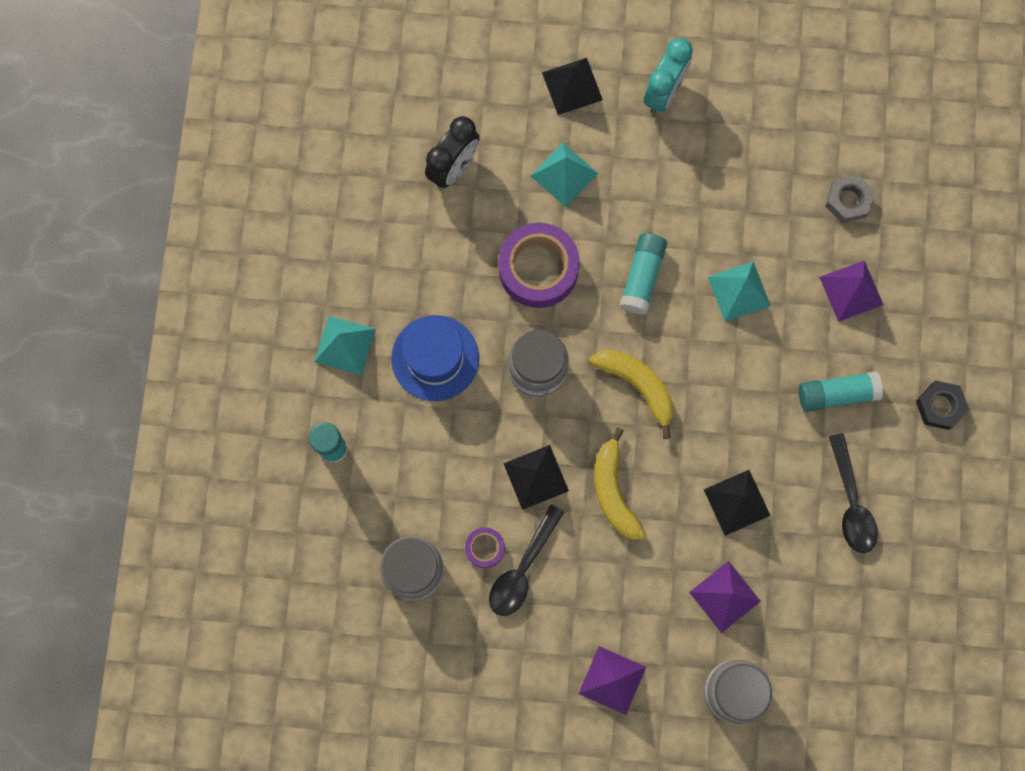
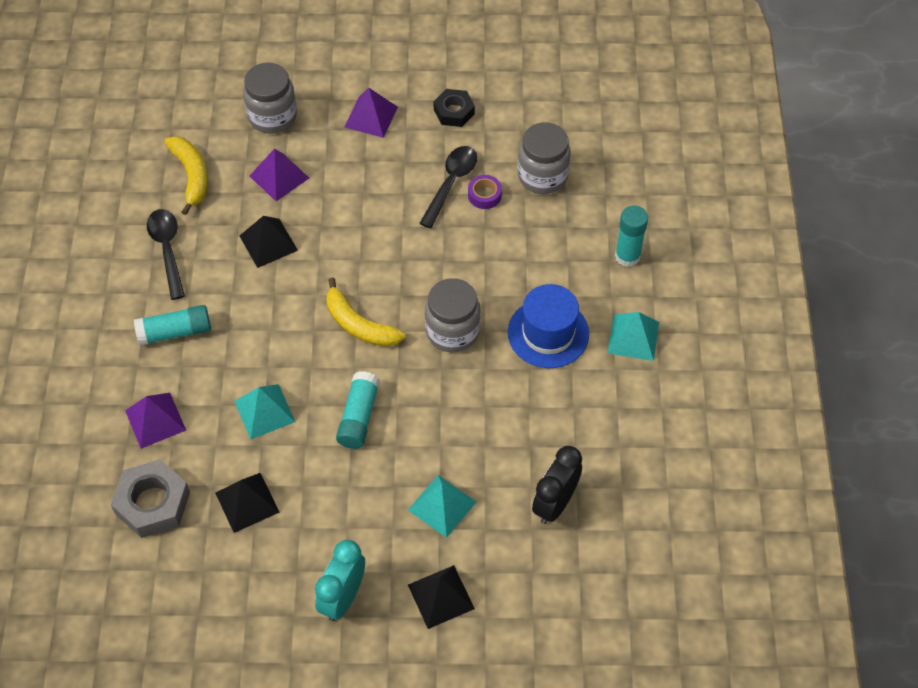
camera: 175 degrees right, 20 degrees down
purple tape [498,223,580,308] -> none
black pyramid [503,445,569,510] -> black pyramid moved to [215,473,280,533]
yellow banana [594,427,646,540] -> yellow banana moved to [165,136,208,215]
grey nut [825,174,875,223] -> grey nut [111,460,190,538], size x1.56
black nut [916,381,969,430] -> black nut moved to [433,89,475,127]

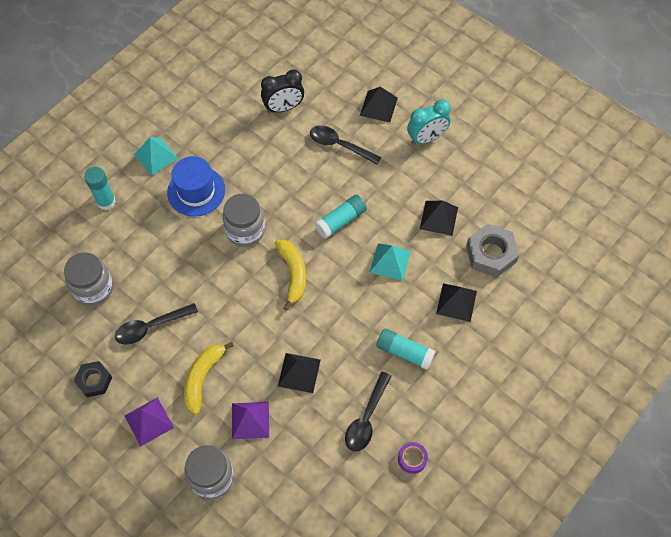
camera: 140 degrees left, 5 degrees up
purple pyramid [125,393,186,449] -> black pyramid [436,283,477,322]
yellow banana [165,136,208,215] -> yellow banana moved to [184,342,234,415]
turquoise pyramid [408,475,476,538] -> black spoon [310,125,382,165]
purple tape [468,175,502,209] -> purple tape moved to [398,442,428,474]

